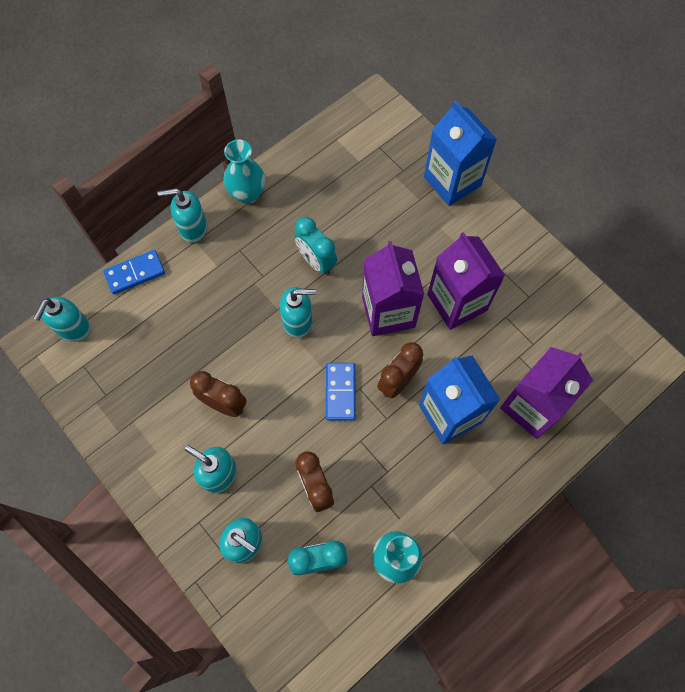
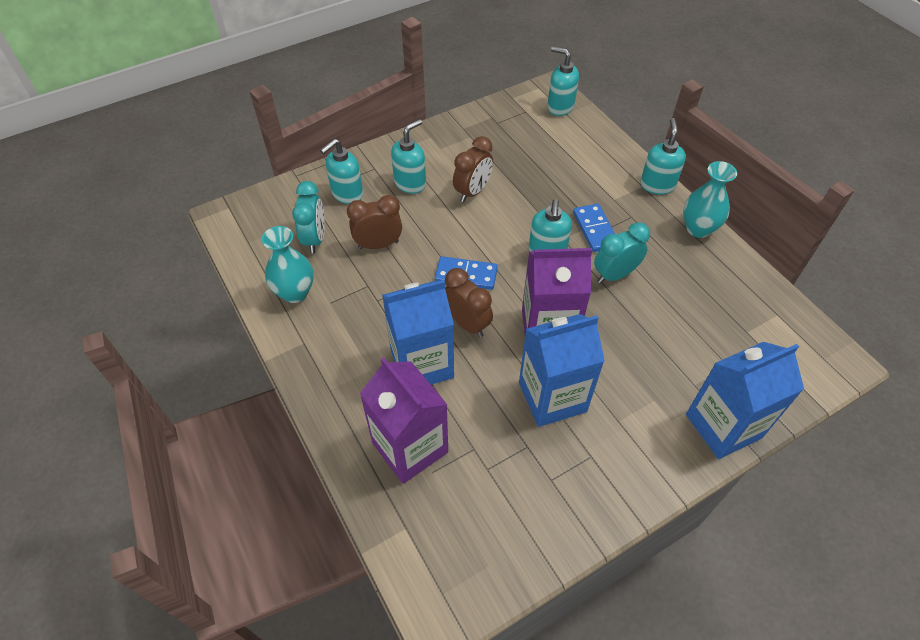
camera: 100 degrees right, 15 degrees down
blue domino [103,250,165,294] -> blue domino moved to [573,204,615,252]
purple carton [427,232,505,330] -> blue carton [519,314,605,427]

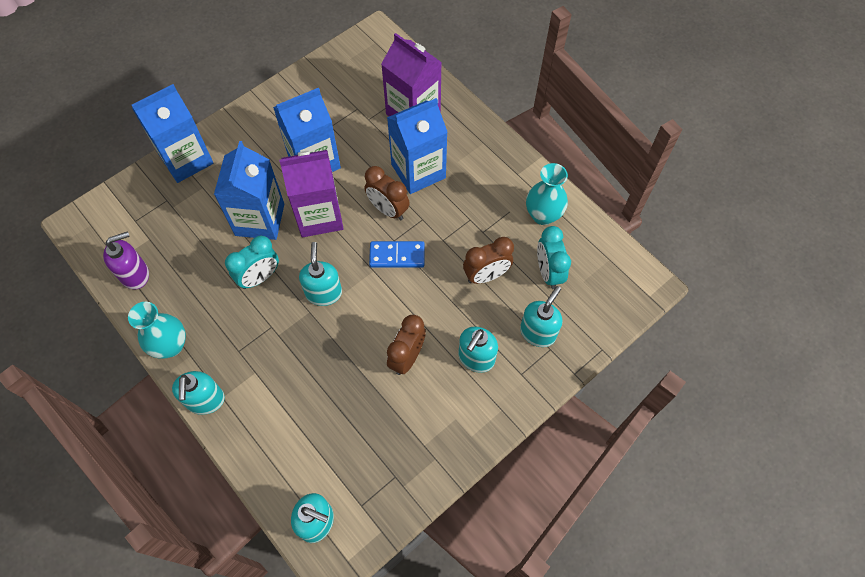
camera: 170 degrees right, 10 degrees up
blue domino [573,204,615,252] -> none
none -> purple soap dispenser [103,231,149,290]
none -> blue carton [214,141,285,240]

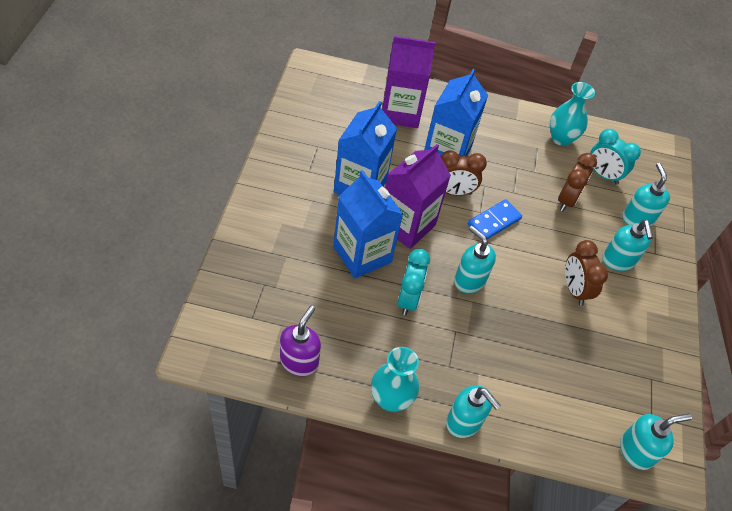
camera: 45 degrees left, 10 degrees down
blue carton [132,84,214,183] -> none

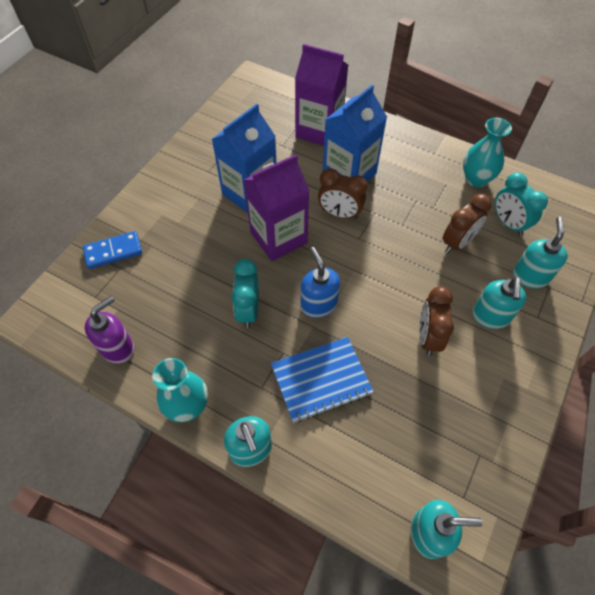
camera: 25 degrees right, 5 degrees up
blue carton [333,170,403,279] -> none
turquoise clock [397,249,430,315] -> turquoise clock turned 150 degrees clockwise [231,259,259,328]
turquoise soap dispenser [454,226,496,293] -> blue soap dispenser [301,247,340,318]
blue domino [468,199,522,239] -> blue domino moved to [83,231,142,269]
none -> blue notebook [271,337,373,423]

